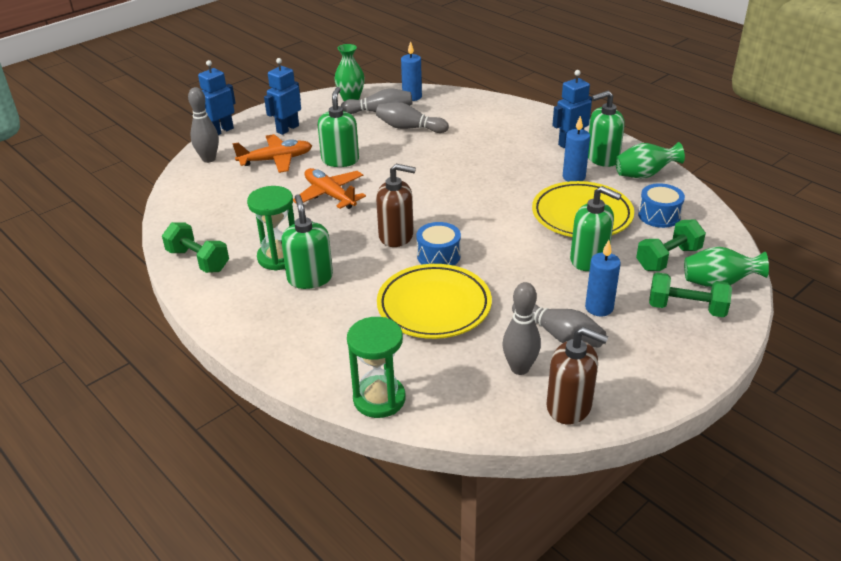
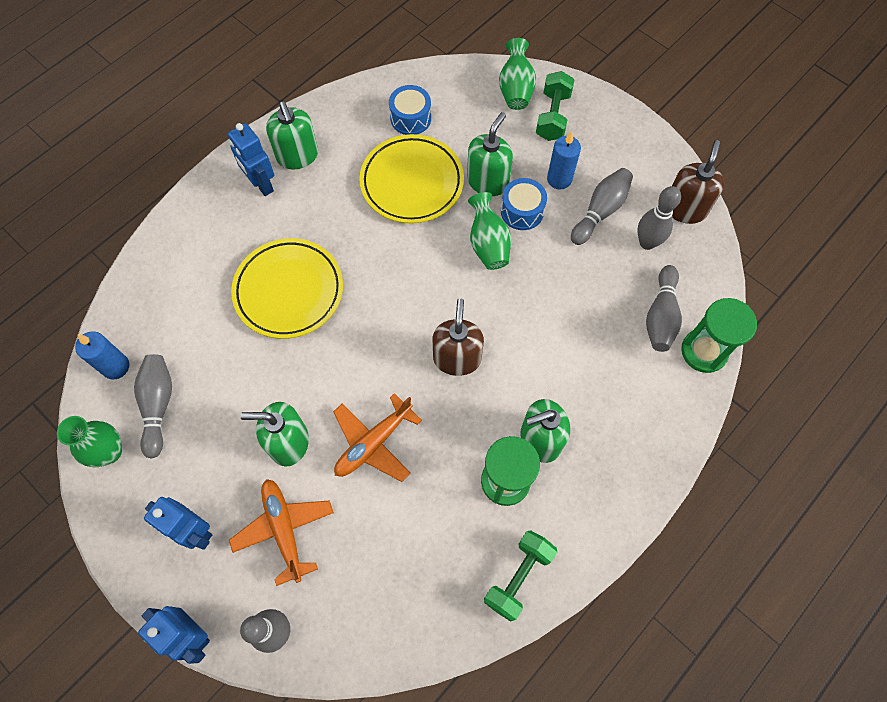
camera: 95 degrees left, 30 degrees up
grey bowling pin [376,102,449,133] -> grey bowling pin moved to [646,265,682,352]
yellow plate [377,264,492,339] -> yellow plate moved to [231,238,343,339]
blue drum [416,222,461,266] -> blue drum moved to [501,178,547,230]
blue candle [563,115,590,182] -> none
green vase [615,142,685,178] -> green vase moved to [468,192,511,270]
green dumbbell [636,219,706,271] -> none

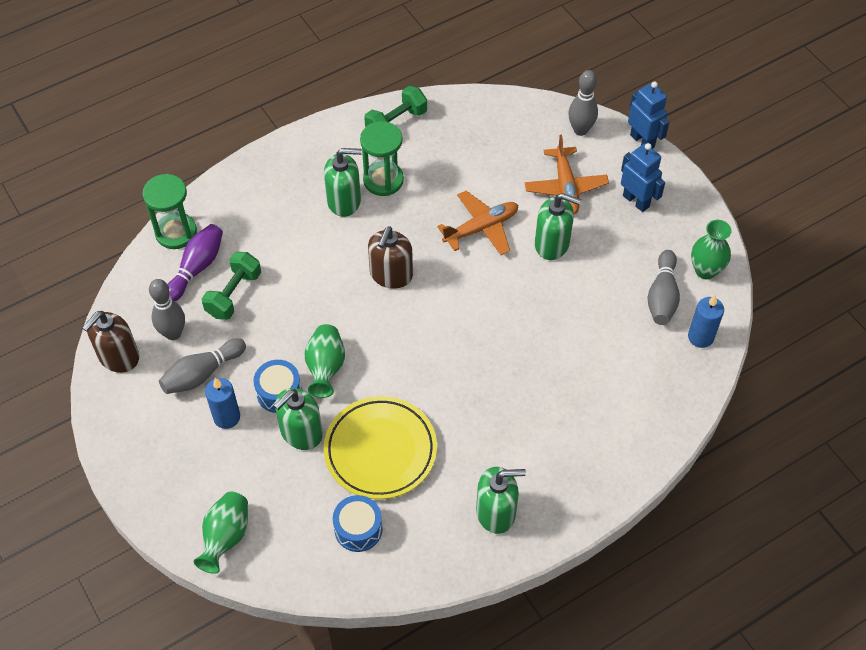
camera: 165 degrees left, 10 degrees down
blue robot [228,123,274,196] -> none
yellow plate [231,238,343,339] -> none
green soap dispenser [266,102,318,169] -> green soap dispenser turned 90 degrees clockwise [476,467,526,534]
green dumbbell [536,71,574,141] -> green dumbbell moved to [202,252,261,320]
grey bowling pin [646,265,682,352] -> purple bowling pin [168,224,223,301]

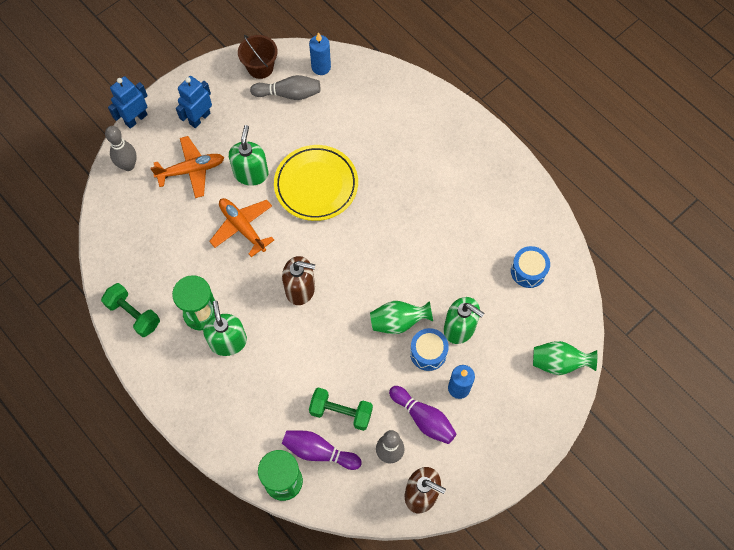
camera: 100 degrees left, 10 degrees up
grey bowling pin [159,338,246,394] -> purple bowling pin [389,386,457,444]
yellow plate [323,396,437,499] -> yellow plate moved to [274,145,358,221]
green soap dispenser [476,467,526,534] -> none
green vase [691,220,732,279] -> brown bucket [238,35,278,79]

